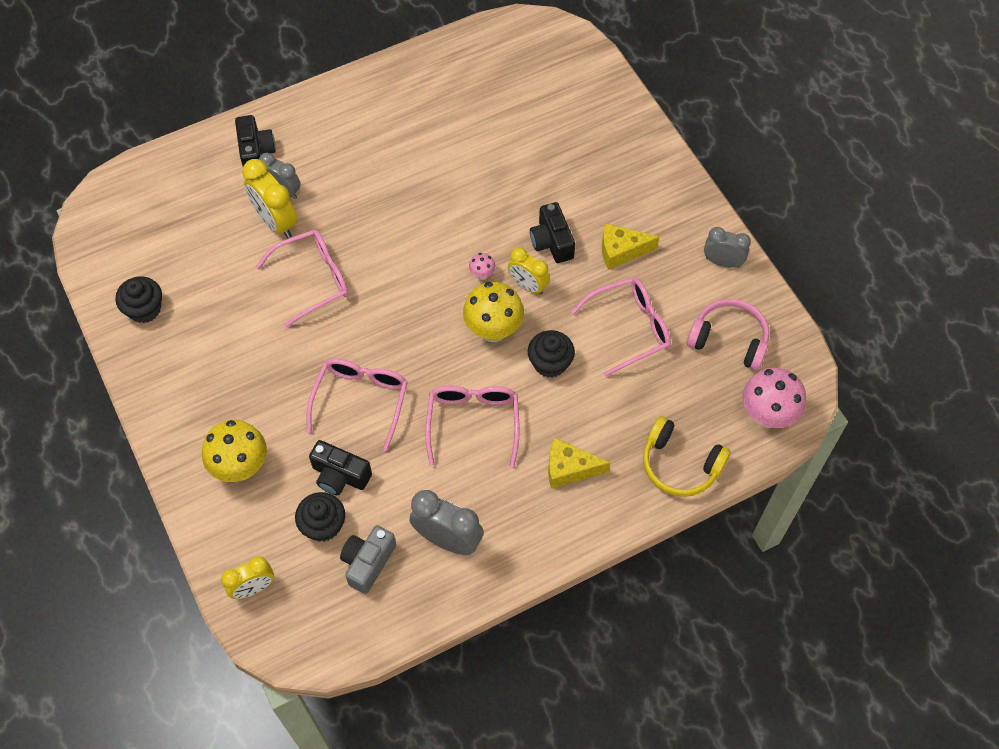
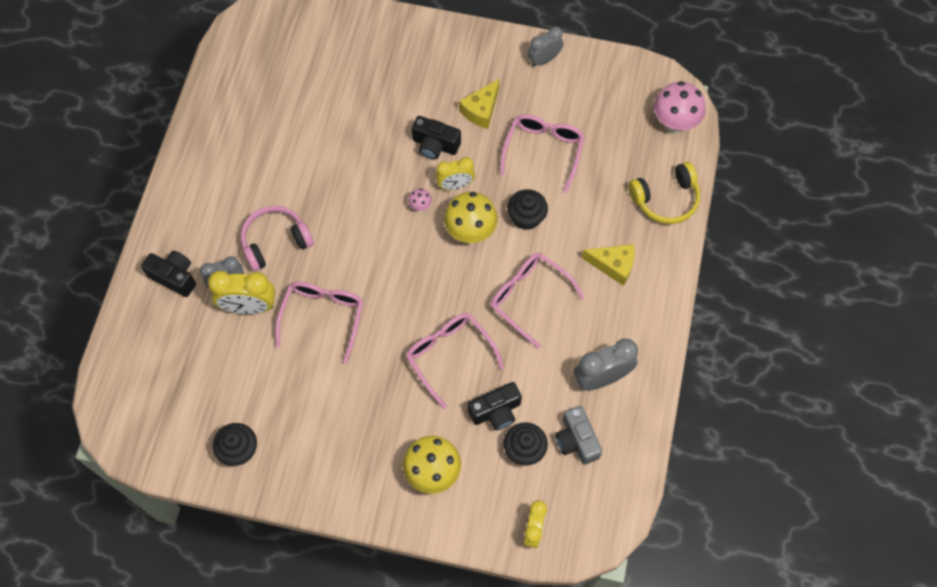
camera: 50 degrees left, 5 degrees up
yellow cheese [548,438,610,488] -> yellow cheese turned 120 degrees counterclockwise [582,244,635,286]
pink headphones [687,299,769,371] -> pink headphones moved to [241,206,314,271]

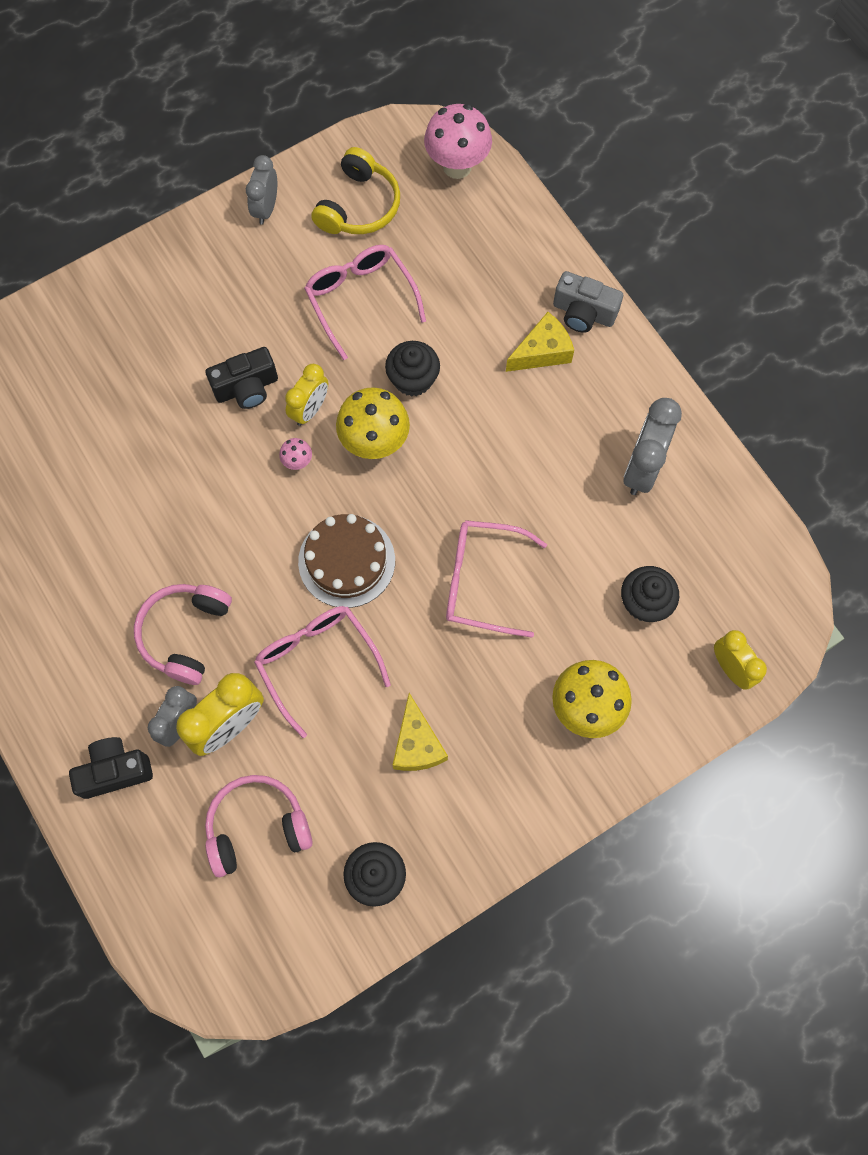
camera: 45 degrees left, 5 degrees up
yellow cheese [459,78,500,129] -> yellow cheese moved to [393,693,448,771]
black camera [468,382,522,430] -> none
pink glasses [490,253,584,349] -> none
grey camera [555,406,602,465] -> grey camera moved to [553,271,623,333]
yellow headphones [628,162,700,224] -> yellow headphones moved to [311,147,400,234]
none -> pink headphones [205,775,312,877]
none -> brown cake [298,514,395,608]

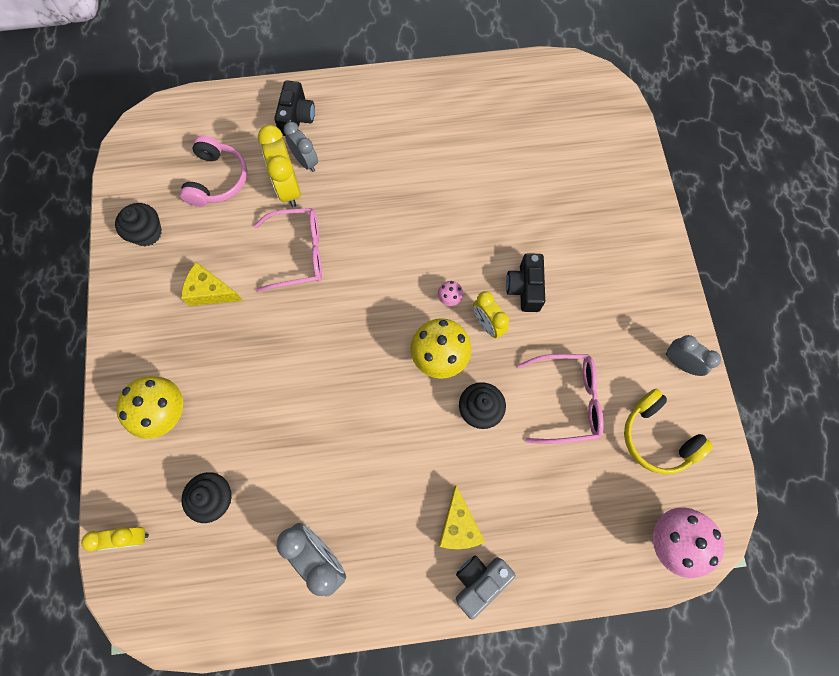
camera: 115 degrees right, 0 degrees up
pink headphones [134,584,232,685] -> none
brown cake [298,514,395,608] -> none
pink glasses [446,520,547,638] -> none

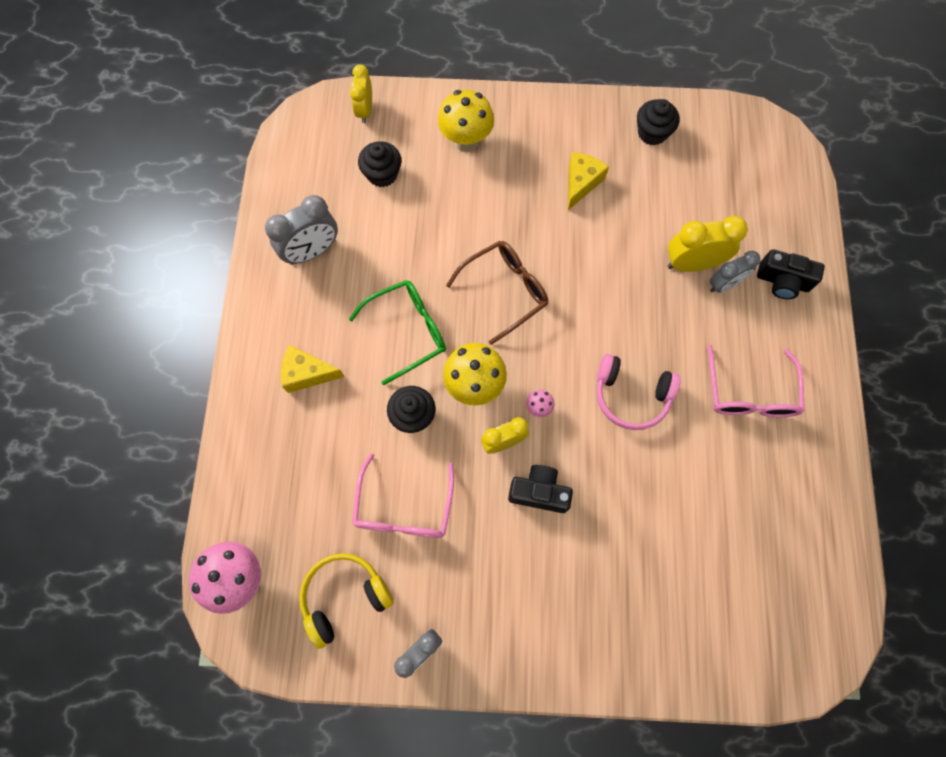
camera: 100 degrees right, 0 degrees up
pink headphones [180,135,247,207] -> pink headphones moved to [596,354,681,430]
pink glasses [254,208,322,292] -> pink glasses moved to [707,345,804,417]
grey camera [456,556,516,620] -> none
none -> green glasses [349,280,446,385]
none -> brown glasses [446,241,548,345]

